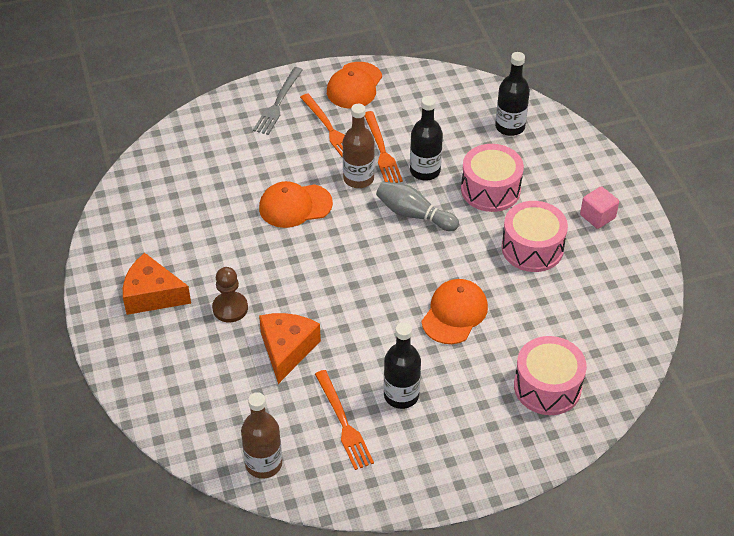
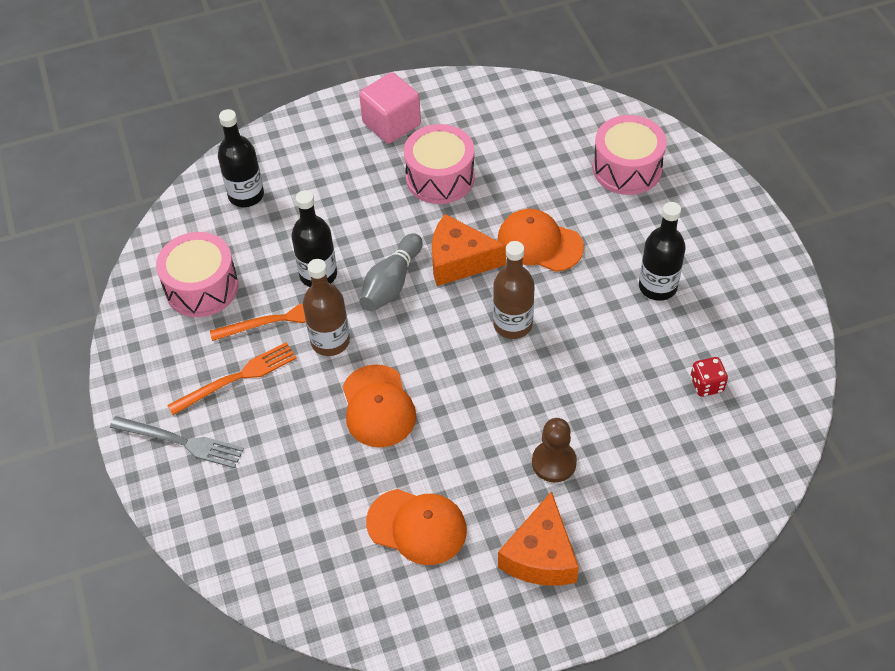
camera: 90 degrees left, 5 degrees up
brown bottle [241,392,282,479] -> brown bottle moved to [493,241,535,339]
orange cheese [259,313,321,384] -> orange cheese moved to [432,214,506,286]
orange fork [315,370,374,470] -> none
orange cap [327,62,382,109] -> orange cap moved to [366,489,467,565]
pink drum [461,144,524,212] -> pink drum moved to [156,232,238,317]
pink cube [580,186,619,229] -> pink cube [359,72,421,144], size x1.51
none -> red dice [690,357,728,397]

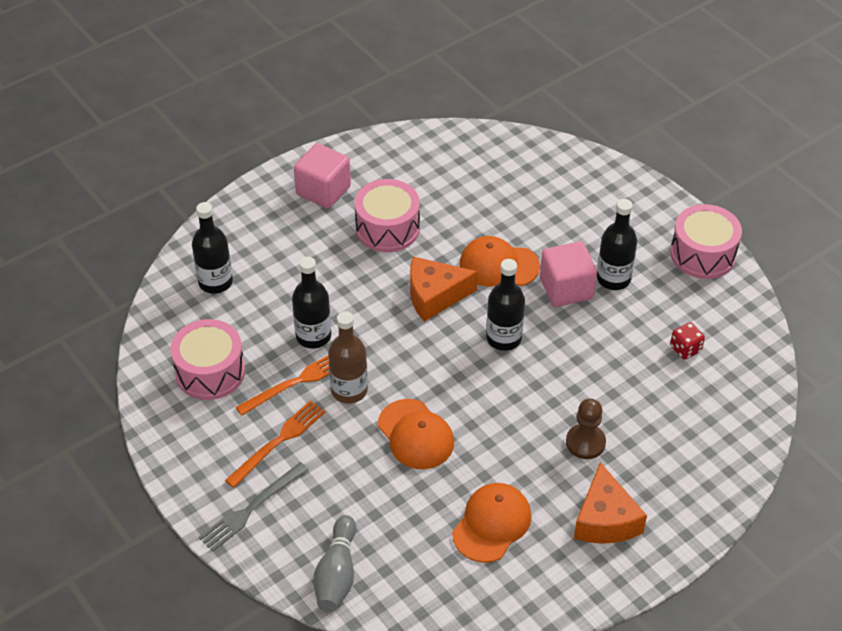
camera: 20 degrees left, 5 degrees down
grey fork [110,416,244,468] -> grey fork turned 135 degrees clockwise [198,462,309,552]
grey bowling pin [360,233,422,311] -> grey bowling pin moved to [313,515,356,612]
orange cap [366,489,467,565] -> orange cap turned 60 degrees counterclockwise [452,483,531,563]
brown bottle [493,241,535,339] -> black bottle [486,259,525,351]
pink drum [593,115,667,195] -> pink drum moved to [670,204,742,279]
none -> pink cube [540,241,597,307]

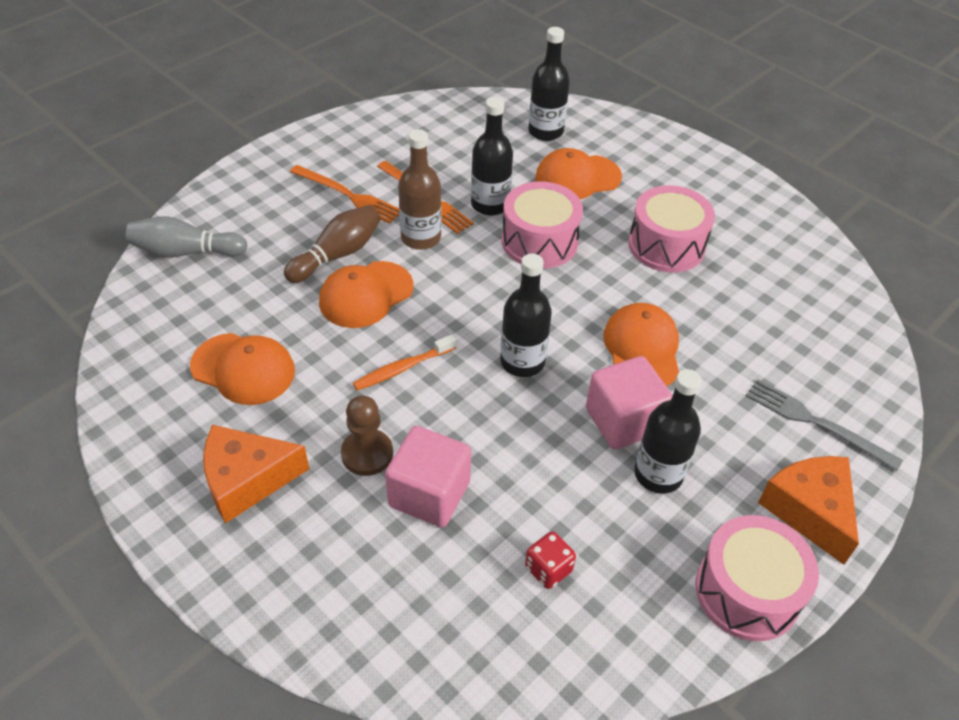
camera: 80 degrees right, 0 degrees up
pink drum [170,319,245,400] -> pink drum moved to [502,181,583,269]
grey fork [198,462,309,552] -> grey fork moved to [746,379,903,471]
pink cube [294,143,351,209] -> pink cube moved to [385,426,471,527]
orange cheese [410,256,478,322] -> orange cheese moved to [758,456,859,565]
none -> brown bowling pin [284,205,381,283]
none -> orange toothbrush [353,334,456,390]
none -> orange cap [535,148,622,199]

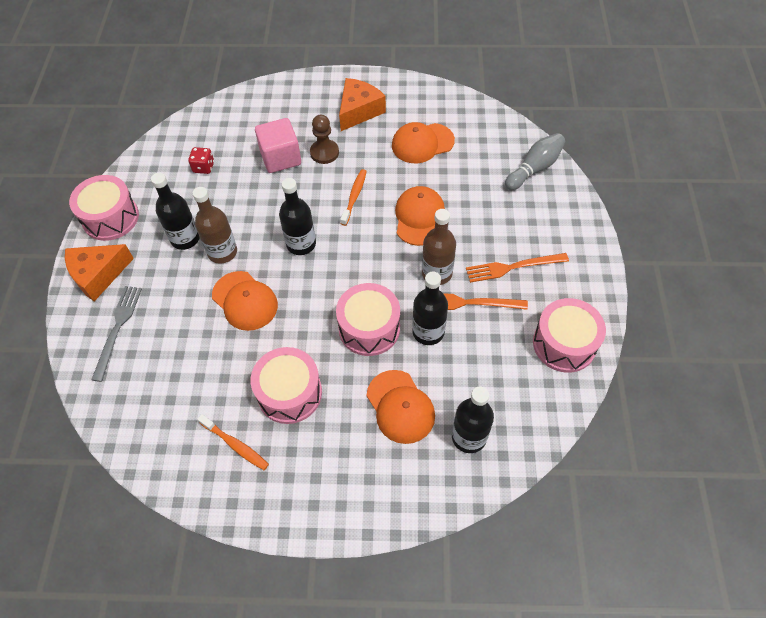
camera: 140 degrees right, 10 degrees up
brown bowling pin [284,205,381,283] -> none
orange cap [535,148,622,199] -> orange cap turned 120 degrees clockwise [366,370,435,444]
pink cube [586,356,673,450] -> brown bottle [192,187,237,264]
grey fork [746,379,903,471] -> grey fork turned 75 degrees counterclockwise [91,286,142,382]
orange cheese [758,456,859,565] -> orange cheese turned 120 degrees clockwise [65,244,134,301]
none -> orange toothbrush [197,414,269,470]
none -> pink drum [533,298,606,373]

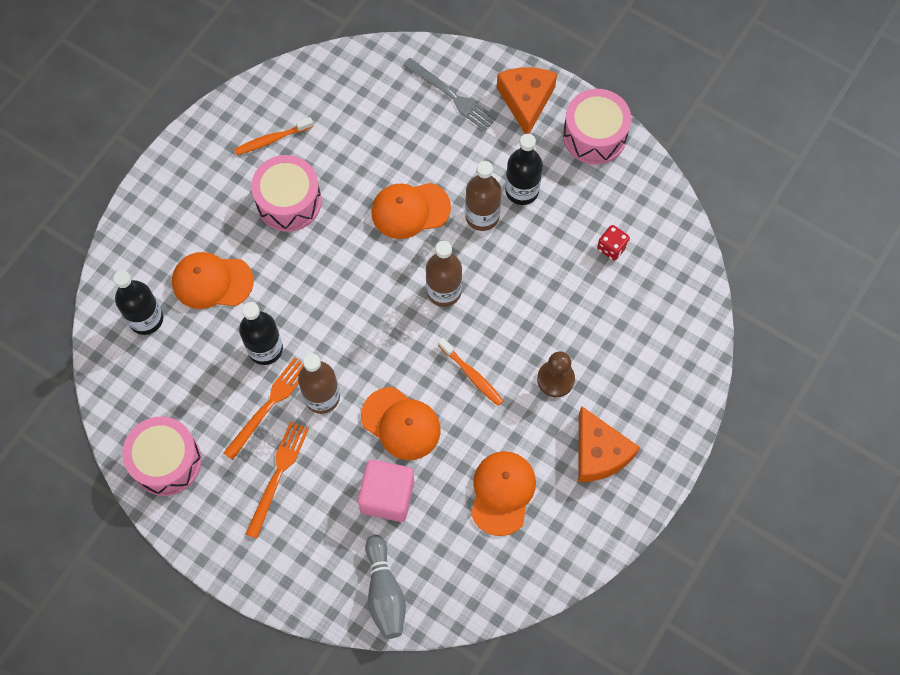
camera: 120 degrees right, 10 degrees up
pink cube [255,118,301,173] -> pink cube moved to [358,460,415,522]
black bottle [279,178,316,255] -> brown bottle [426,241,462,307]
pink drum [336,283,400,356] -> none

